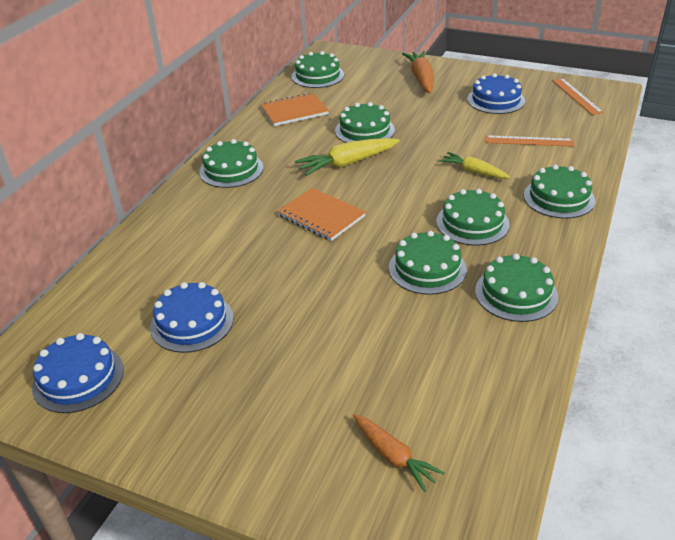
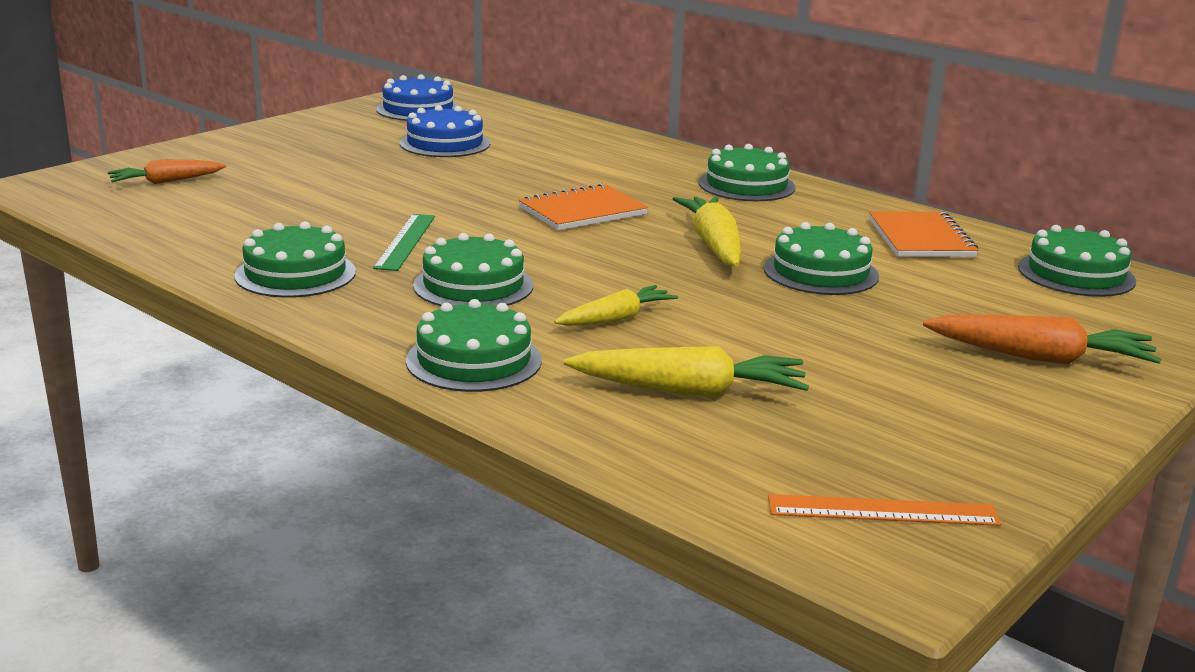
camera: 105 degrees right, 15 degrees down
green cake [389,231,467,295] -> green ruler [373,214,435,271]
blue cake [467,73,525,114] -> none
orange ruler [486,135,575,147] -> yellow carrot [564,346,809,397]

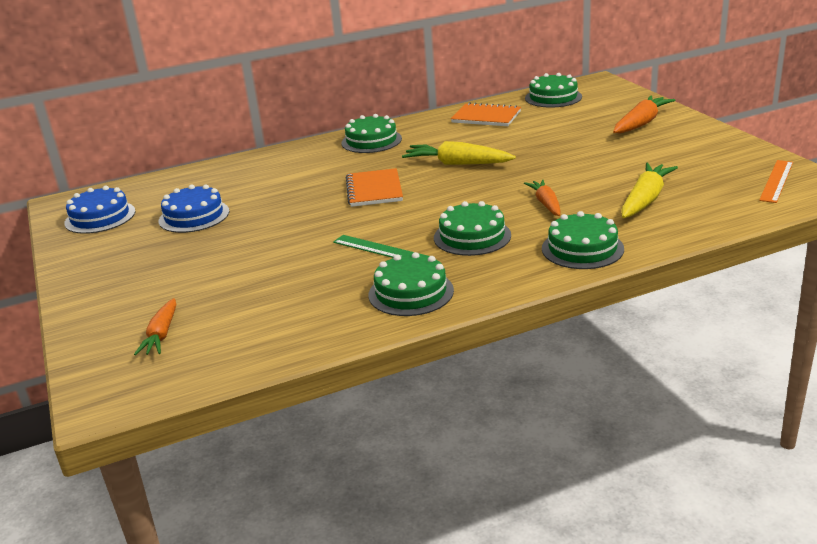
camera: 60 degrees left, 5 degrees up
yellow carrot [554,285,678,326] -> orange carrot [524,180,561,216]
green cake [764,222,879,295] -> none

